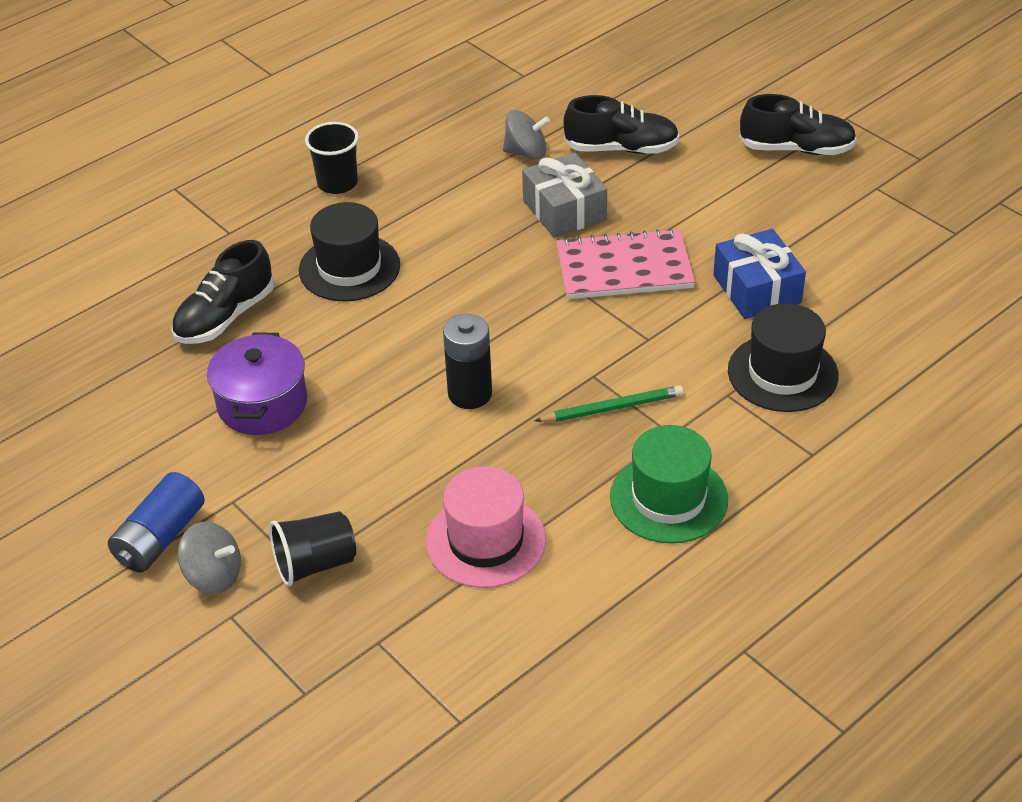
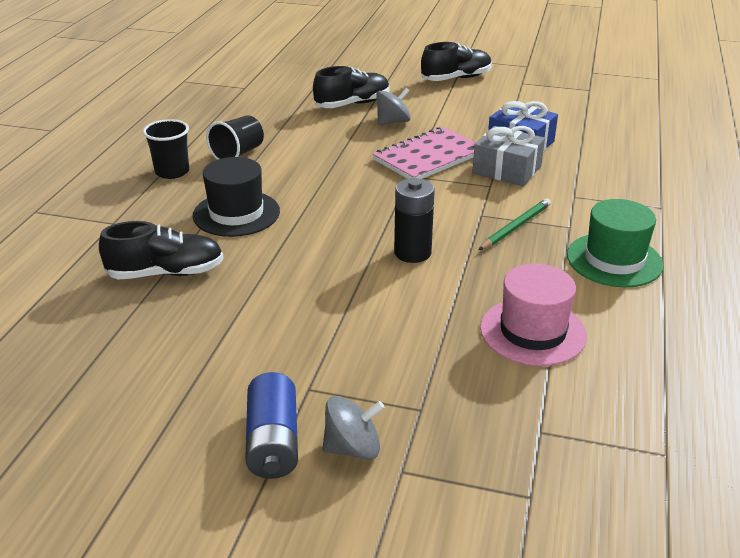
camera: 35 degrees left, 10 degrees down
black shoe [171,240,274,344] -> black shoe turned 105 degrees counterclockwise [99,221,224,279]
purple pot [207,332,307,435] -> none
black cup [270,511,356,586] -> black cup moved to [206,115,264,160]
grey spinning top [503,110,550,159] -> grey spinning top moved to [376,88,411,125]
grey gift [522,152,607,238] -> grey gift moved to [472,126,545,186]
black hat [728,303,838,412] -> none

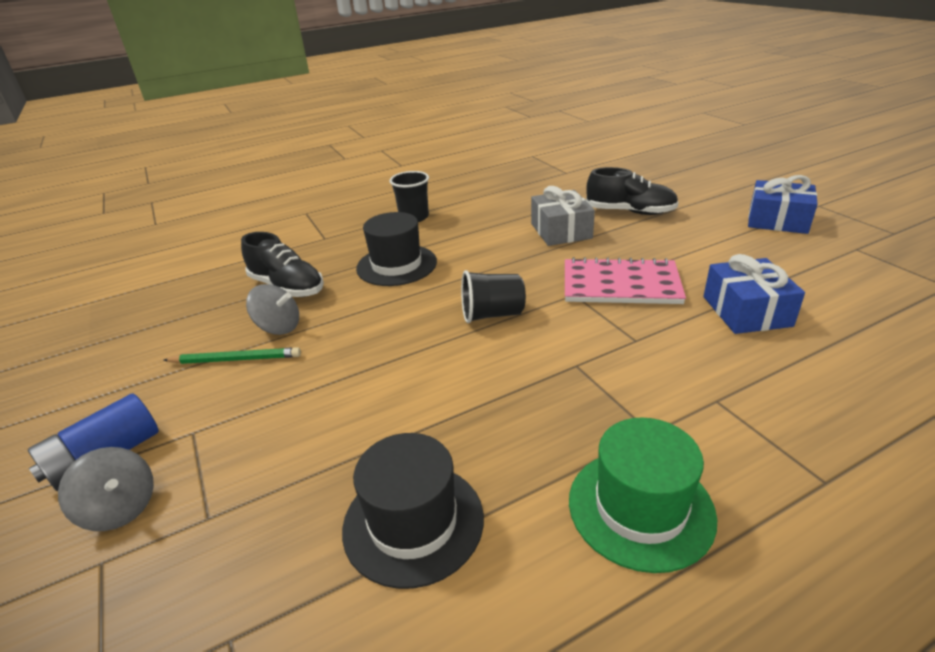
camera: 50 degrees right, 0 degrees up
black cup [206,115,264,160] -> black cup moved to [461,270,526,323]
grey spinning top [376,88,411,125] -> grey spinning top moved to [246,284,299,335]
black battery [394,178,435,263] -> none
black shoe [421,42,492,81] -> blue gift [748,175,818,234]
grey gift [472,126,545,186] -> grey gift moved to [531,186,595,246]
green pencil [479,198,551,250] -> green pencil moved to [164,347,301,364]
pink hat [480,264,587,366] -> black hat [342,433,484,589]

